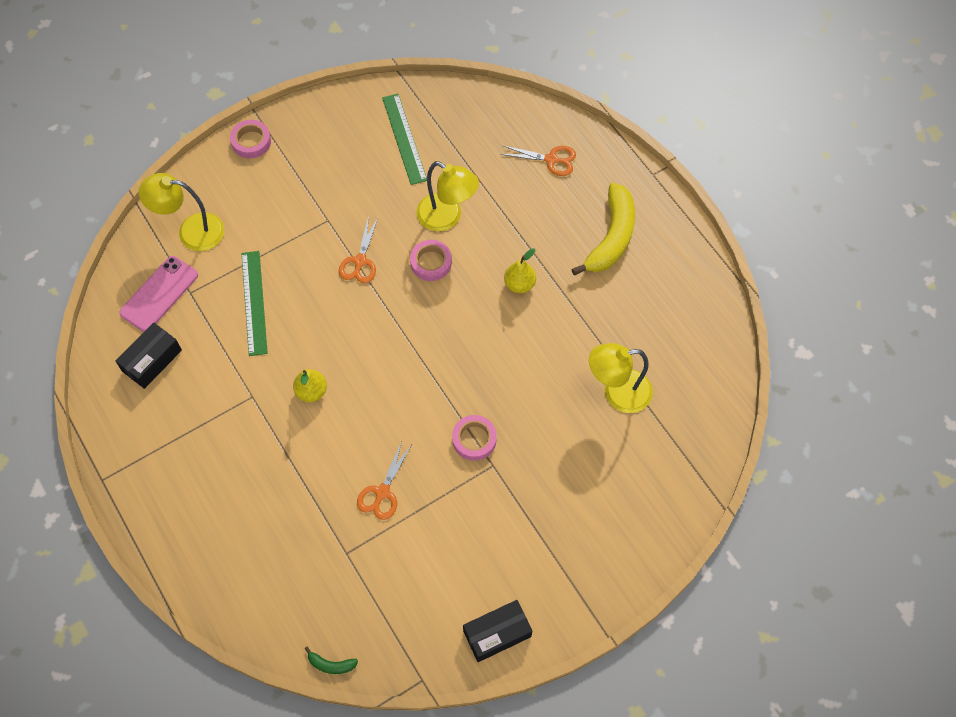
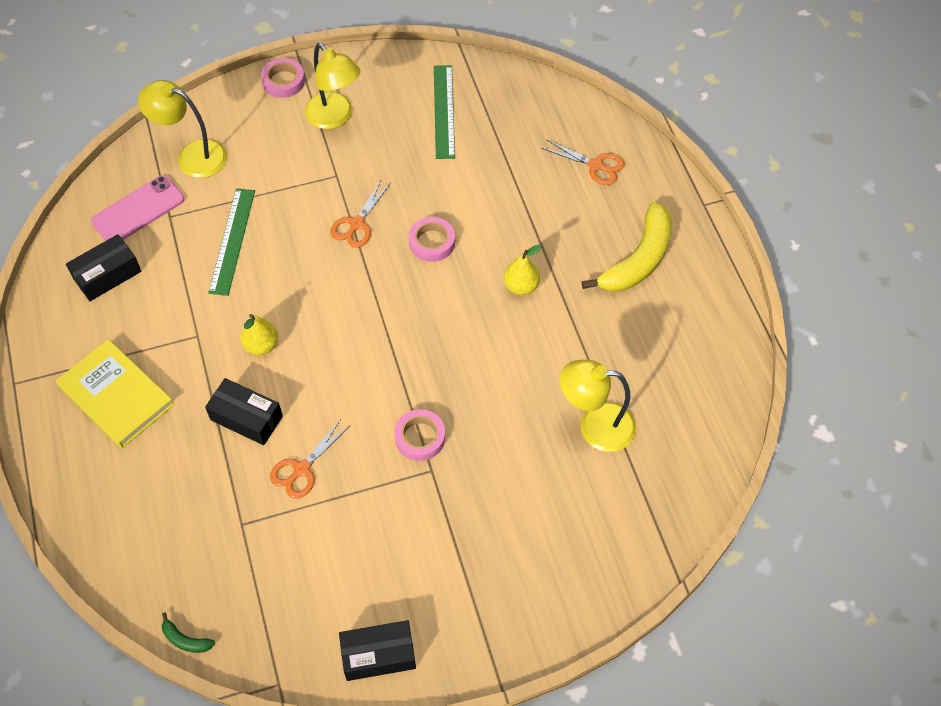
camera: 15 degrees right, 5 degrees down
yellow lamp [417,161,479,231] -> yellow lamp moved to [305,43,360,129]
none -> yellow book [56,339,174,448]
none -> black box [205,378,283,445]

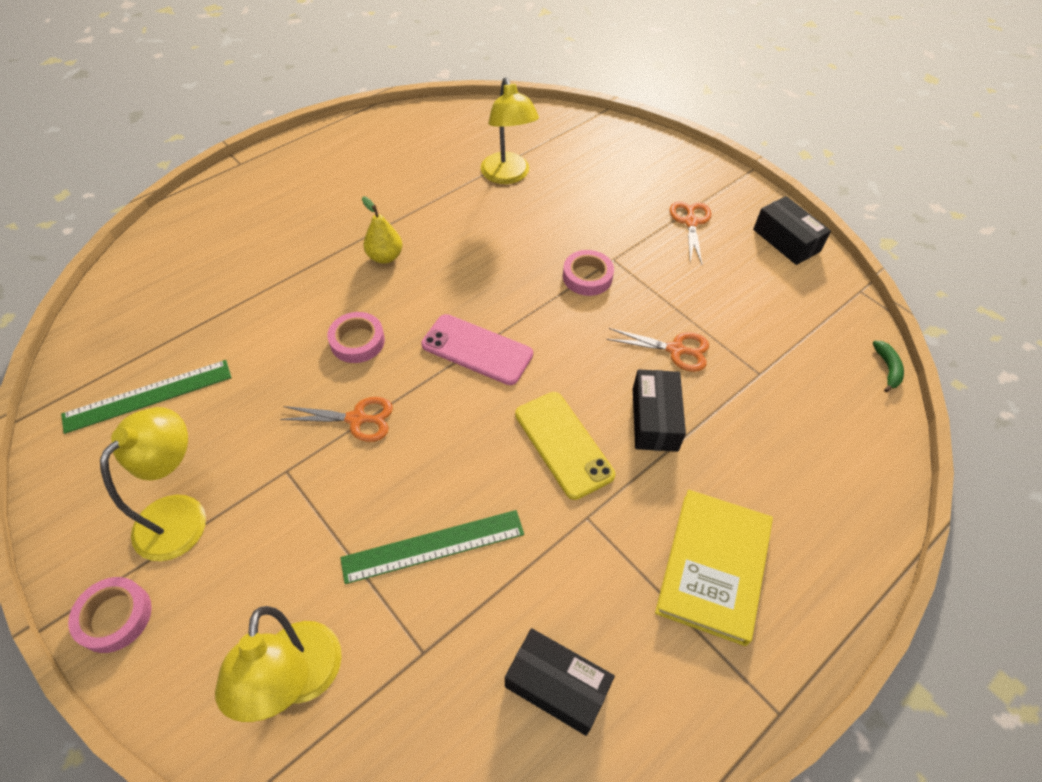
camera: 115 degrees left, 5 degrees down
pink phone [91,175,185,241] -> pink phone moved to [421,314,533,385]
yellow pear [240,314,278,355] -> yellow phone [515,392,615,500]
orange scissors [542,140,625,185] -> orange scissors moved to [670,201,711,264]
yellow banana [582,201,672,292] -> none

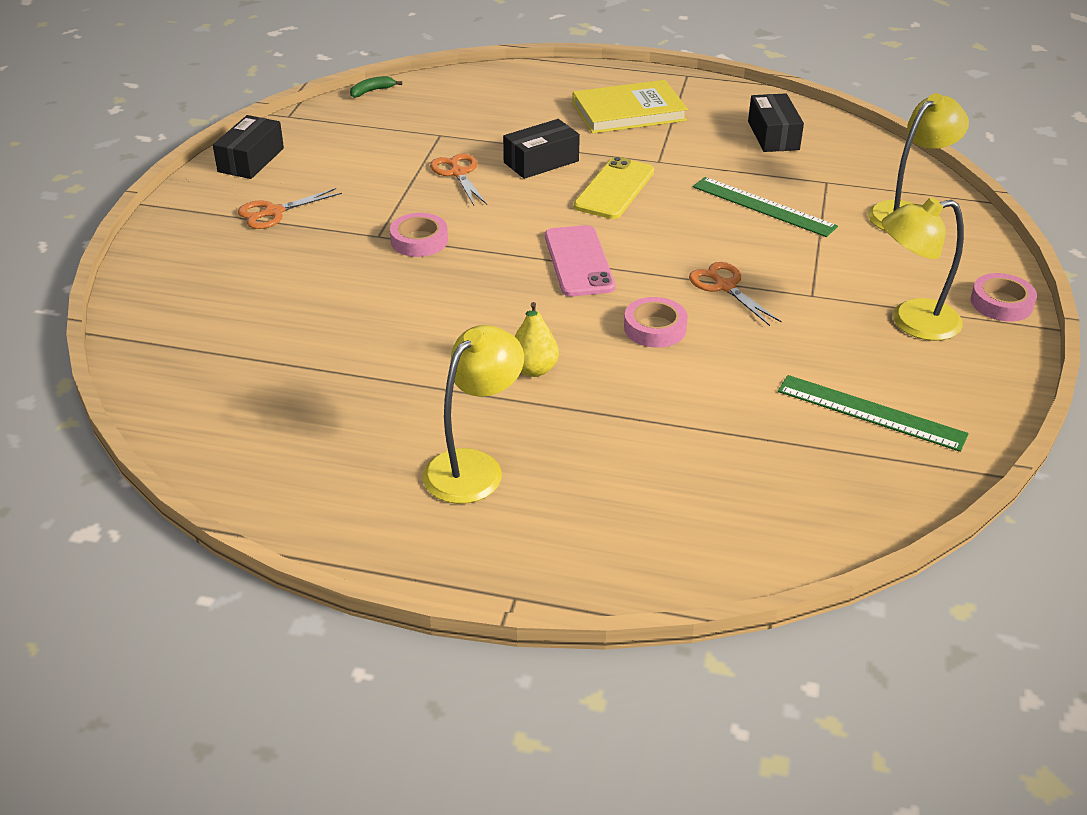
camera: 125 degrees left, 15 degrees down
yellow lamp [481,77,539,184] -> yellow lamp moved to [423,325,524,504]

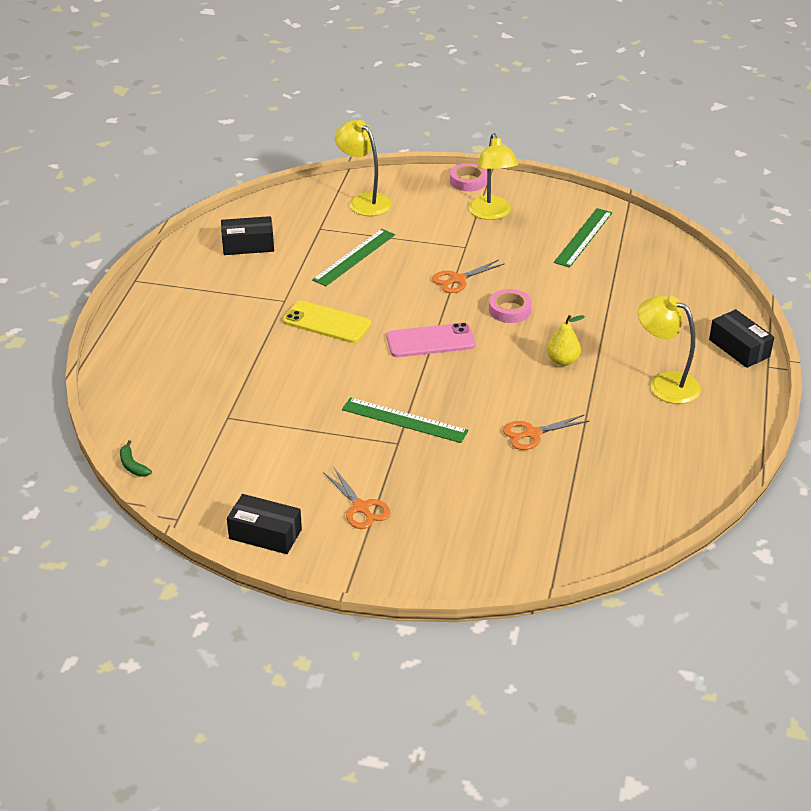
camera: 90 degrees left, 0 degrees up
pink tape [390,213,448,257] -> green ruler [342,398,468,443]
orange scissors [430,154,487,205] -> orange scissors moved to [503,414,589,450]
black box [503,119,580,179] -> black box moved to [709,309,774,368]
yellow book [572,80,688,134] -> none

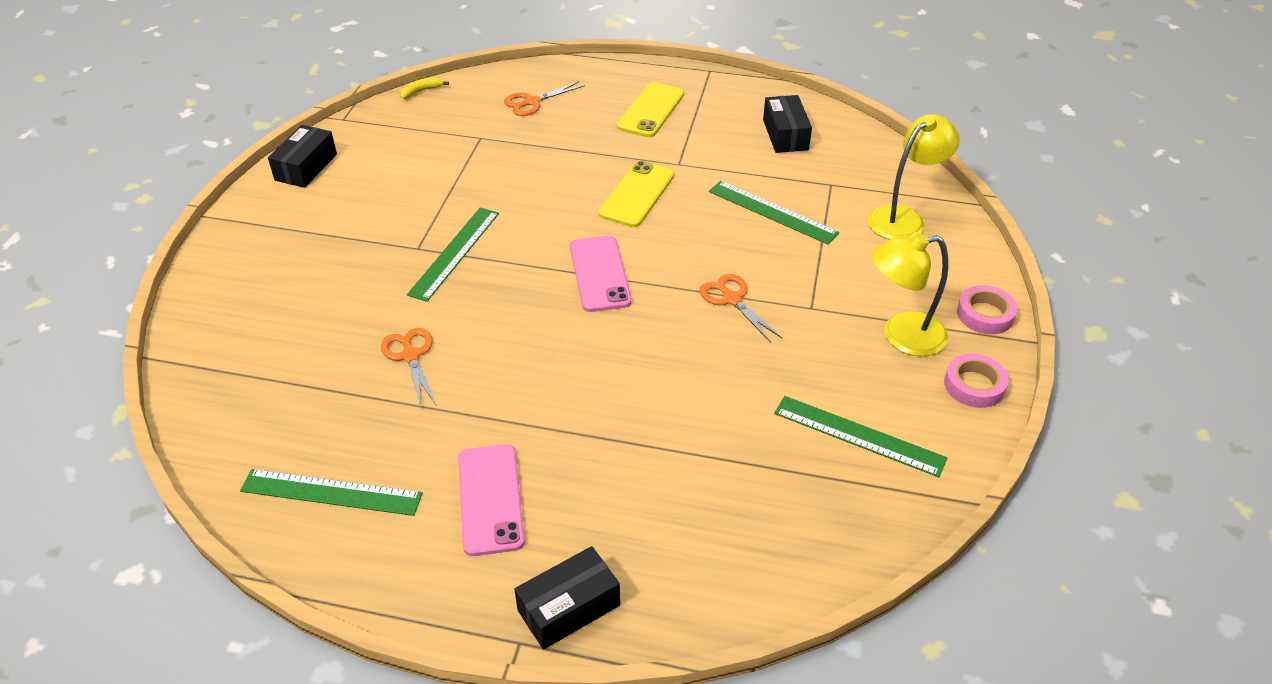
camera: 90 degrees right, 5 degrees up
green banana [120,440,152,477] -> yellow banana [400,77,449,99]
orange scissors [323,468,390,529] -> orange scissors moved to [504,82,585,116]
pink tape [489,289,532,323] -> pink tape moved to [944,353,1009,408]
yellow pear [547,315,585,366] -> none
yellow lamp [638,296,701,404] -> pink phone [458,444,525,556]
none -> green ruler [240,469,423,516]
none -> yellow phone [617,82,684,137]

